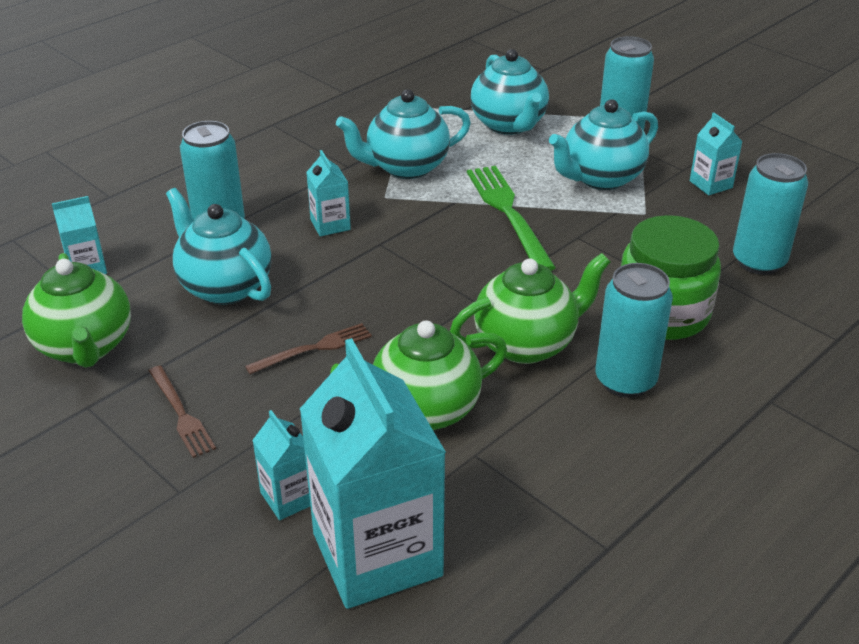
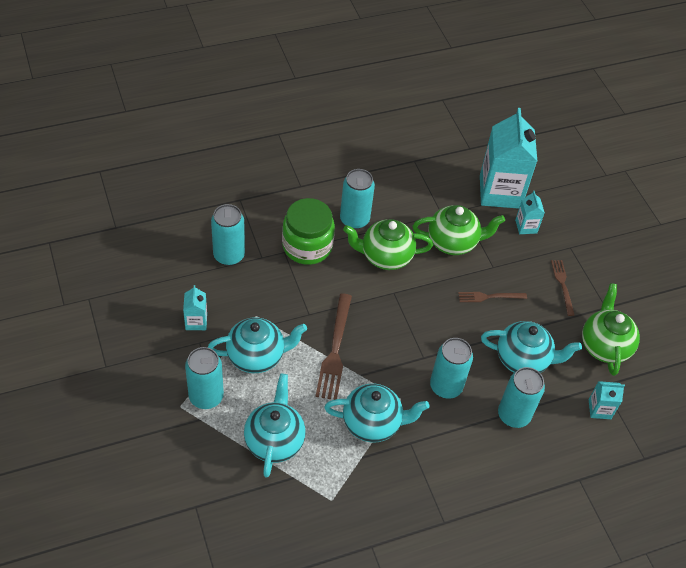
camera: 160 degrees left, 15 degrees up
turquoise teapot [166,188,272,304] -> turquoise teapot turned 60 degrees counterclockwise [481,321,582,373]
turquoise carton [306,150,351,236] -> turquoise can [430,338,473,399]
green fork [467,166,556,271] -> brown fork [315,294,352,400]

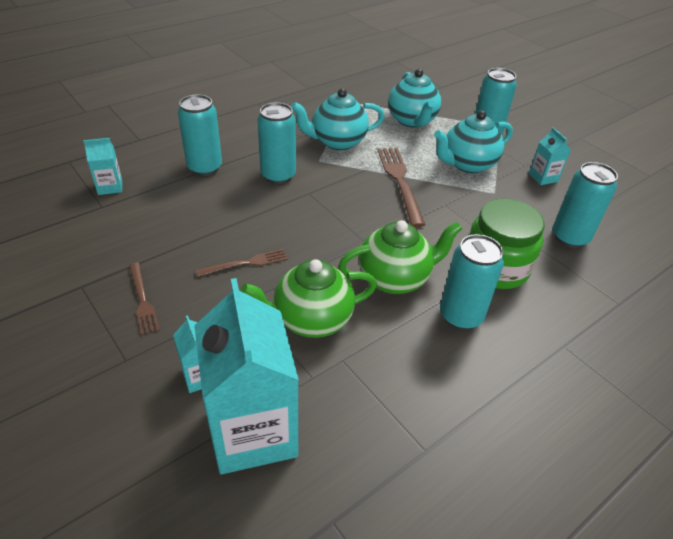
camera: 165 degrees right, 10 degrees down
turquoise teapot [481,321,582,373] -> none
green teapot [582,283,640,376] -> none

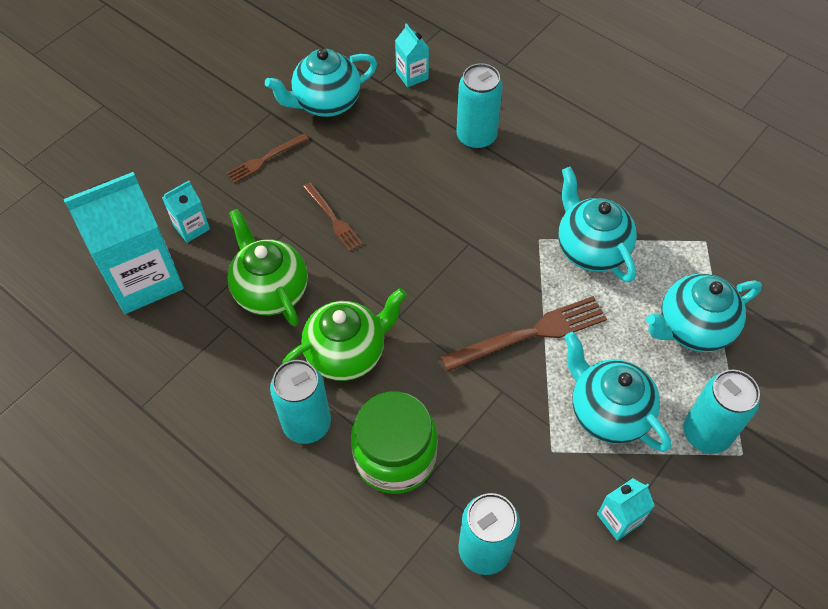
camera: 80 degrees right, 15 degrees up
turquoise can [257,103,296,184] -> none
green teapot [338,220,462,294] -> green teapot turned 90 degrees counterclockwise [282,288,407,381]
none -> turquoise teapot [265,49,377,117]

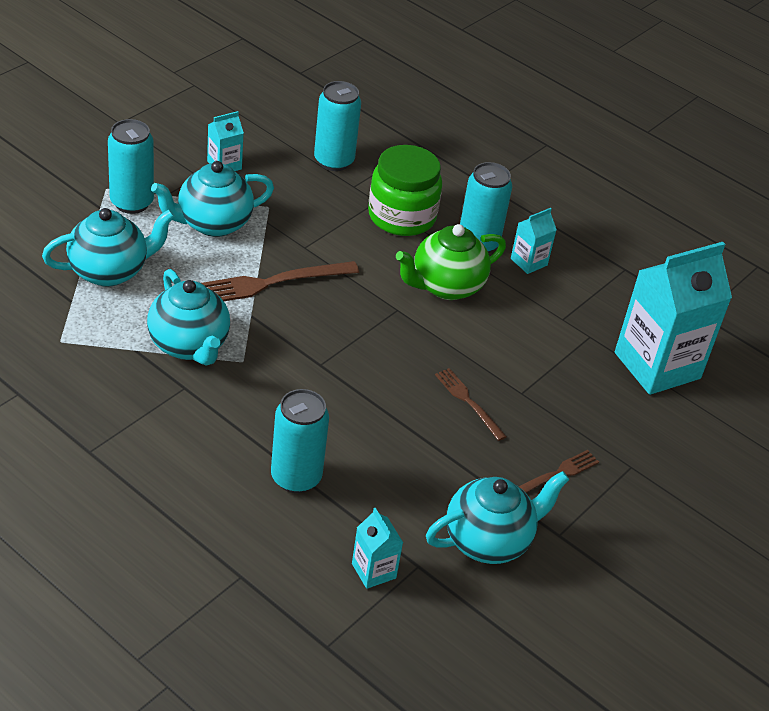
camera: 175 degrees right, 15 degrees down
turquoise carton [162,181,210,243] -> turquoise carton moved to [511,208,557,274]
green teapot [227,209,308,326] -> none
turquoise teapot [564,332,671,452] -> turquoise teapot turned 105 degrees clockwise [151,161,274,237]

